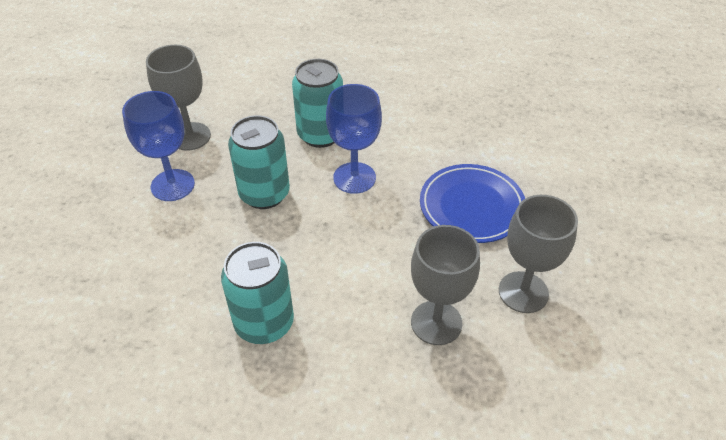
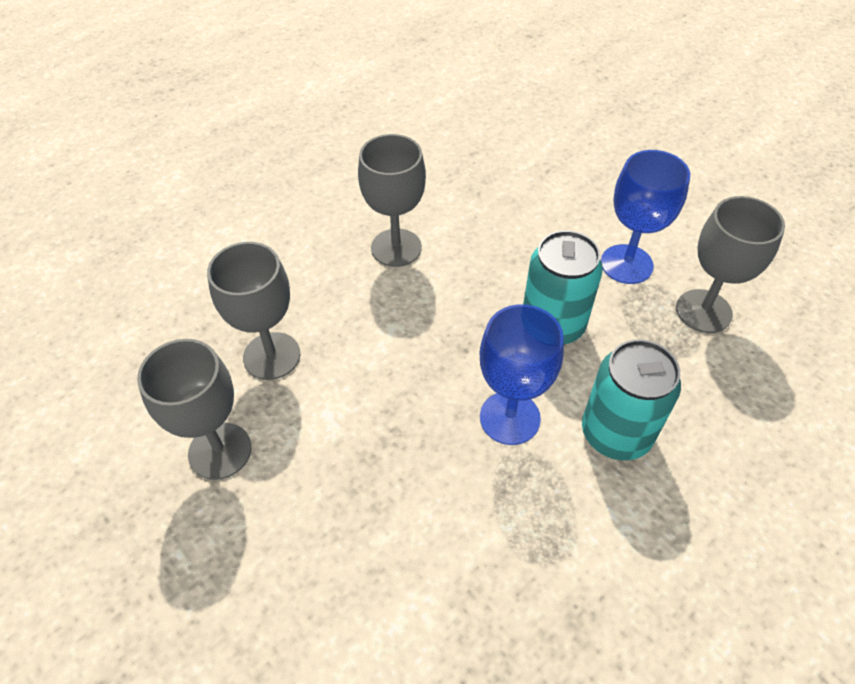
camera: 130 degrees right, 5 degrees up
turquoise can [221,242,294,344] -> grey goblet [358,134,426,267]
blue plate [420,164,525,243] -> none

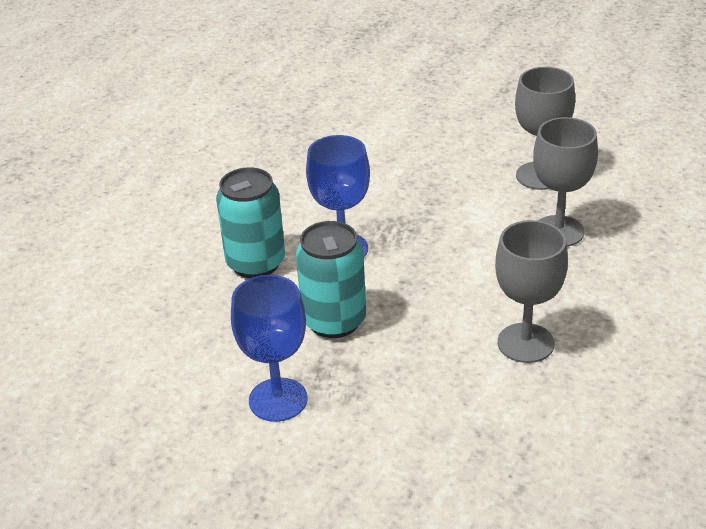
camera: 160 degrees right, 15 degrees down
grey goblet [676,196,785,333] -> none

